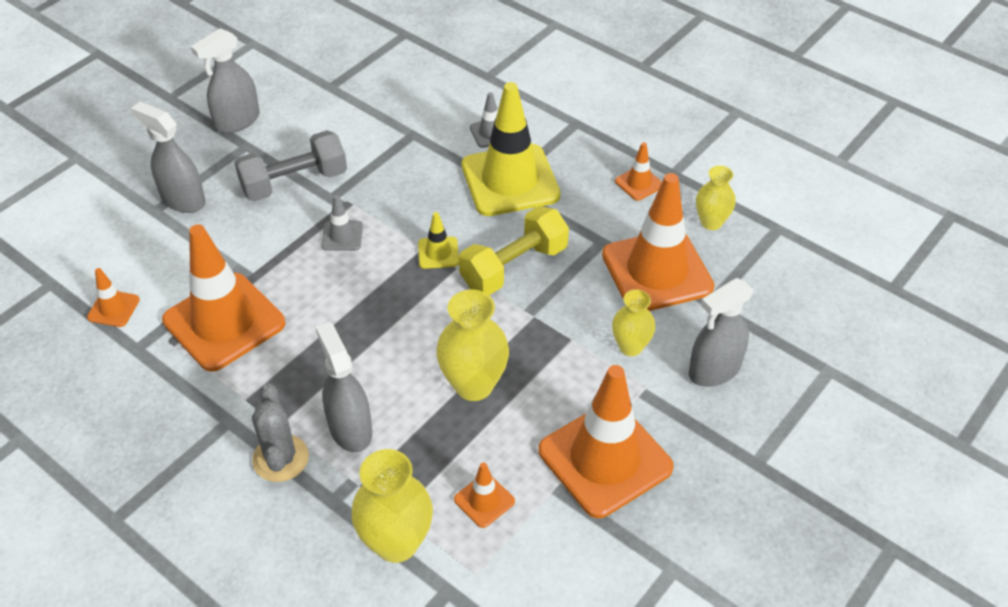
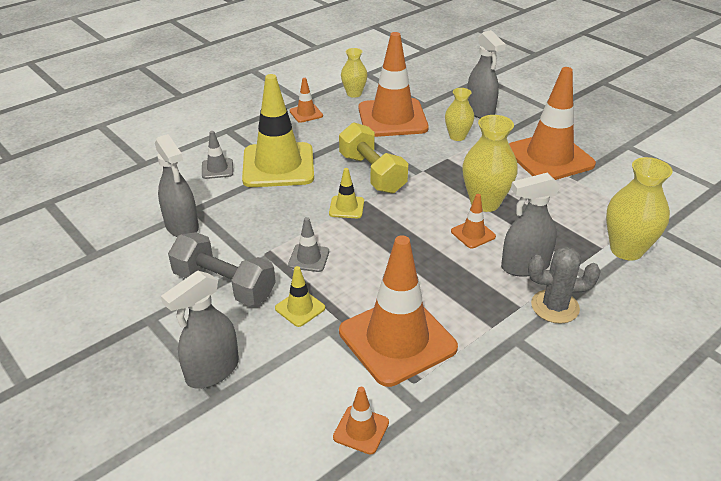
camera: 80 degrees left, 10 degrees down
grey spray bottle [191,28,260,133] -> grey spray bottle moved to [155,134,199,237]
grey dumbbell [234,130,347,202] -> grey dumbbell turned 45 degrees counterclockwise [168,232,276,306]
orange traffic cone [454,462,515,528] -> orange traffic cone moved to [451,194,496,248]
none -> yellow traffic cone [275,266,325,327]

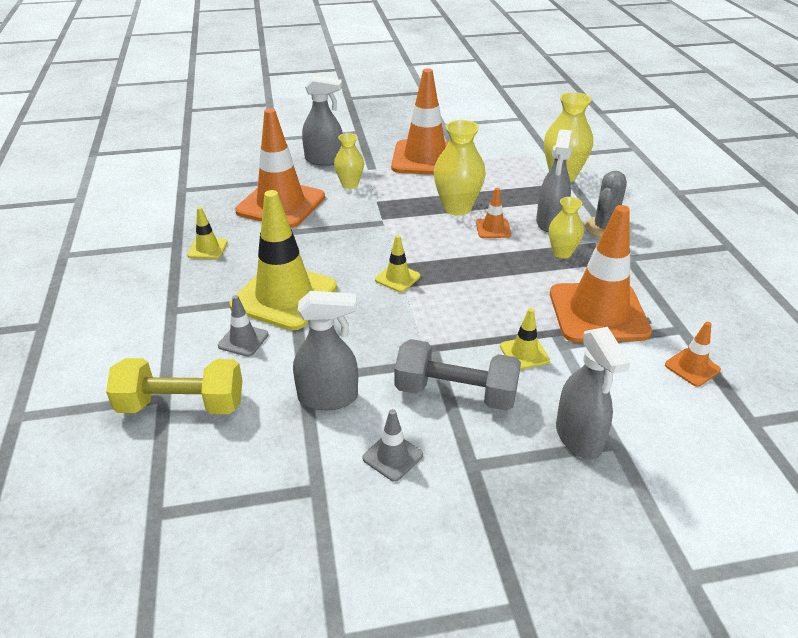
camera: 60 degrees left, 0 degrees up
grey dumbbell [168,232,276,306] -> grey dumbbell turned 45 degrees clockwise [395,339,521,411]
grey traffic cone [288,217,329,272] -> grey traffic cone moved to [362,409,423,482]
orange traffic cone [289,78,323,123] -> yellow traffic cone [187,207,228,259]
yellow dumbbell [339,122,408,194] -> yellow dumbbell moved to [106,358,243,414]
yellow vase [341,48,368,98] -> yellow vase moved to [549,197,584,259]

